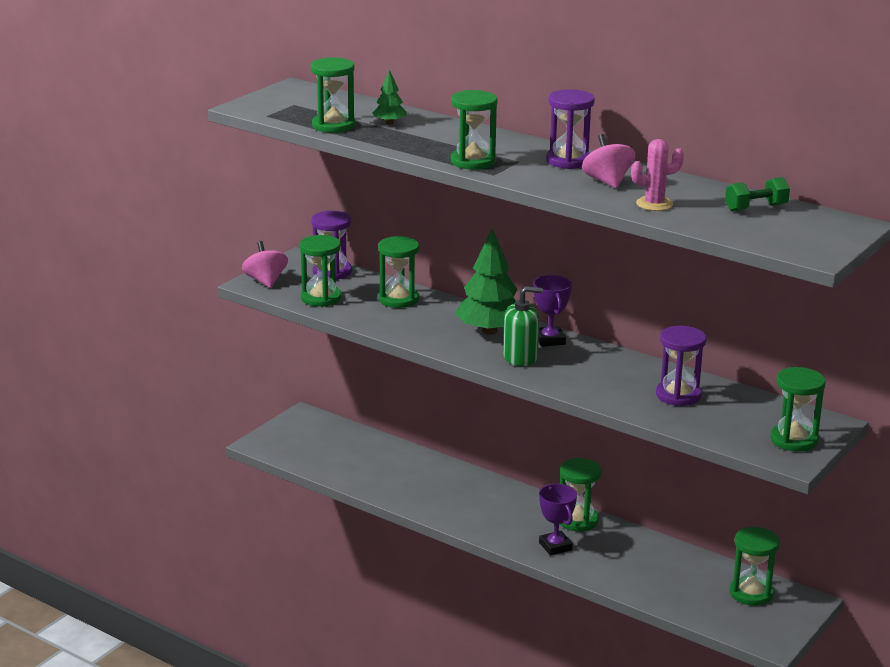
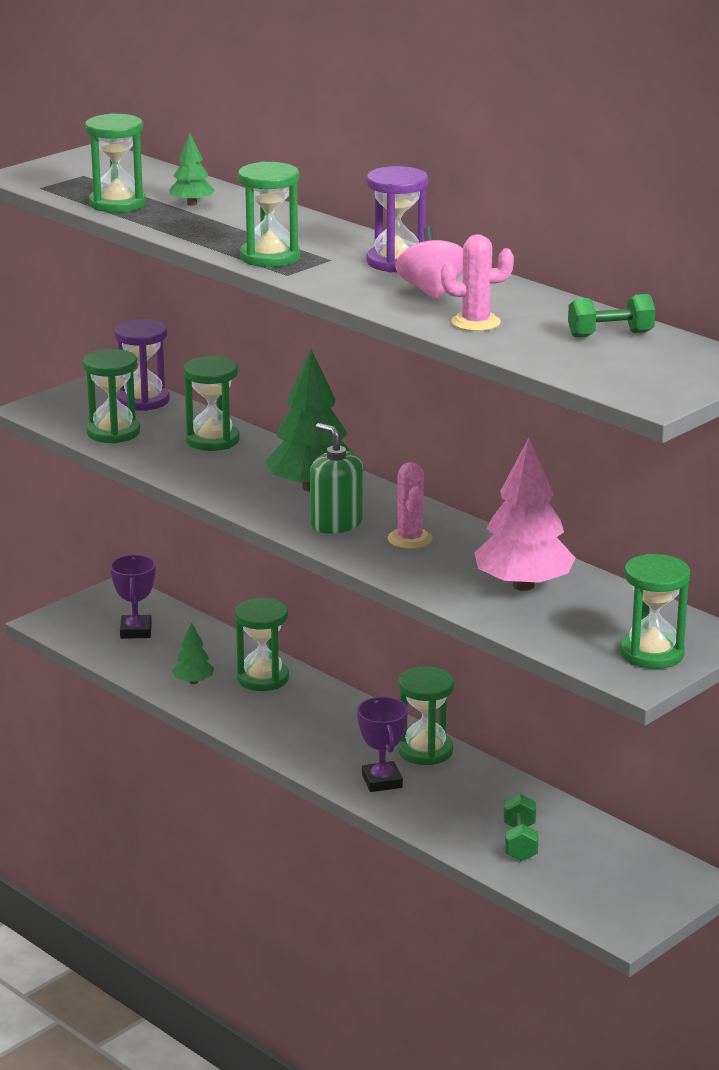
camera: 10 degrees right, 0 degrees up
pink spinning top [242,241,288,288] -> none
green soap dispenser [503,286,543,366] -> green soap dispenser turned 135 degrees counterclockwise [310,423,363,534]
purple trophy [533,275,572,347] -> purple trophy moved to [110,555,156,639]
purple hourglass [656,326,706,406] -> pink tree [474,438,575,591]
green hourglass [730,527,780,606] -> green hourglass moved to [235,598,289,691]
none -> green tree [172,622,214,684]
none -> pink cactus [388,462,433,549]
none -> green dumbbell [504,794,538,861]

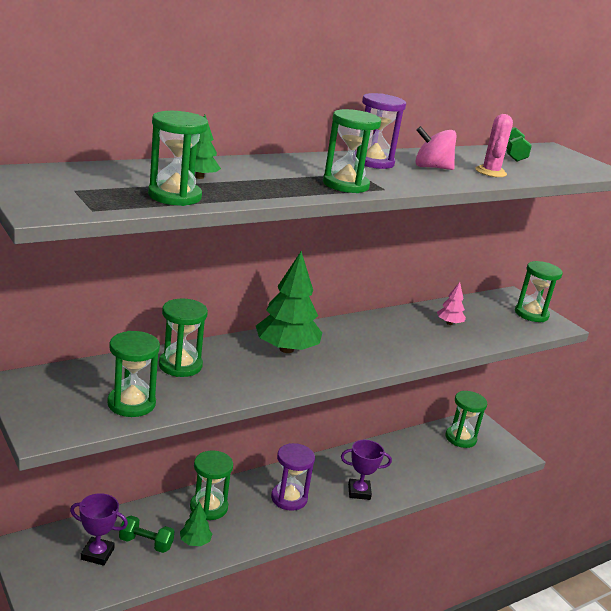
camera: 80 degrees left, 0 degrees up
purple hourglass [114,319,170,411] -> purple hourglass moved to [271,443,315,511]
green soap dispenser [310,423,363,534] -> none
pink cactus [388,462,433,549] -> none
green hourglass [398,666,455,765] -> green hourglass moved to [446,391,487,448]
pink tree [474,438,575,591] -> pink tree [437,282,466,325], size x0.49
green dumbbell [504,794,538,861] -> green dumbbell moved to [119,516,174,553]

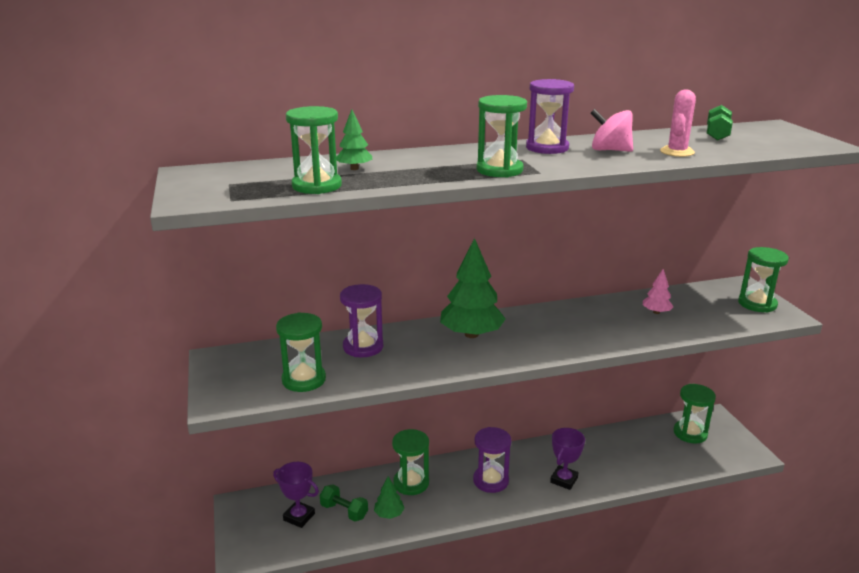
camera: 20 degrees right, 0 degrees up
green hourglass [159,299,208,377] -> purple hourglass [340,284,383,357]
purple trophy [341,440,392,500] -> purple trophy turned 75 degrees counterclockwise [550,428,585,490]

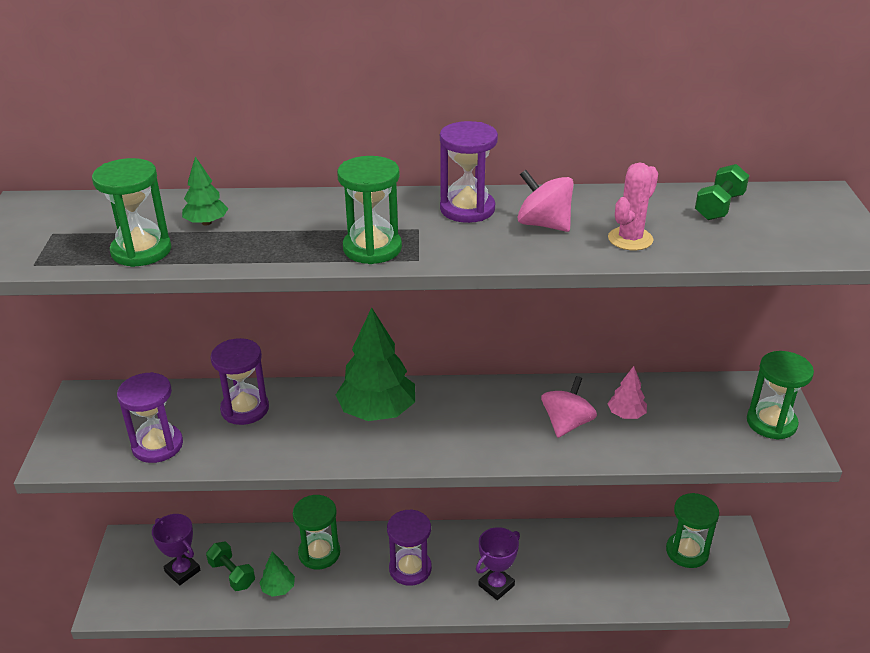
camera: 15 degrees right, 10 degrees up
green hourglass [276,312,326,392] -> purple hourglass [117,372,183,463]
none -> pink spinning top [541,376,597,438]

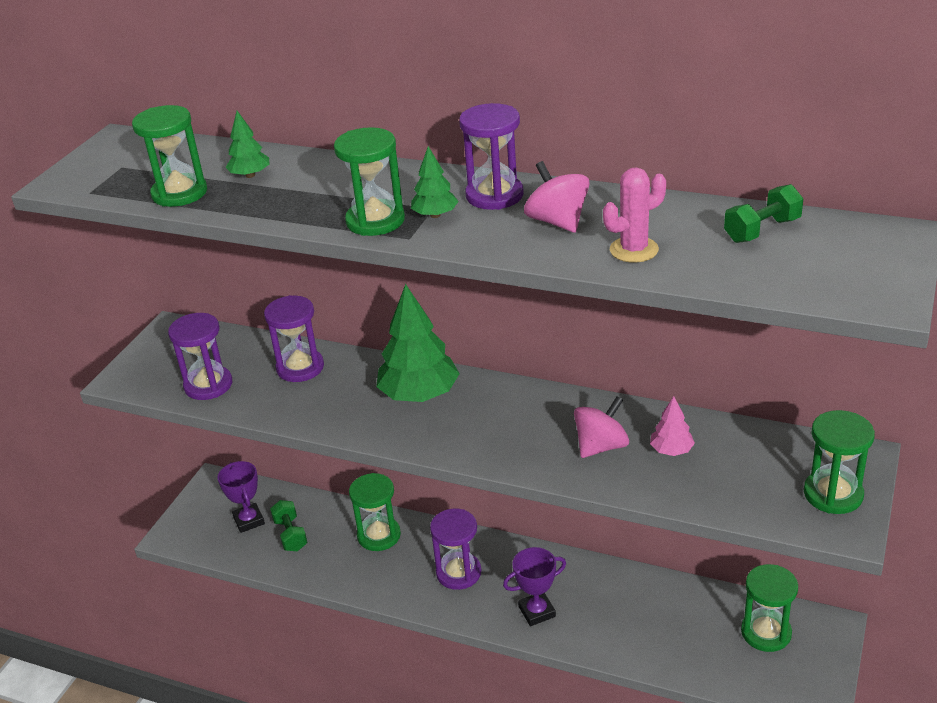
camera: 25 degrees right, 0 degrees up
green tree [259,551,295,597] -> green tree moved to [411,146,459,218]

